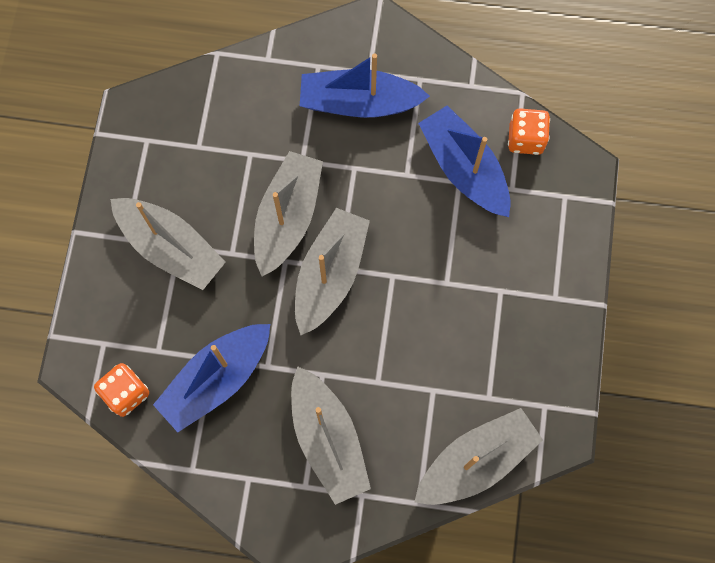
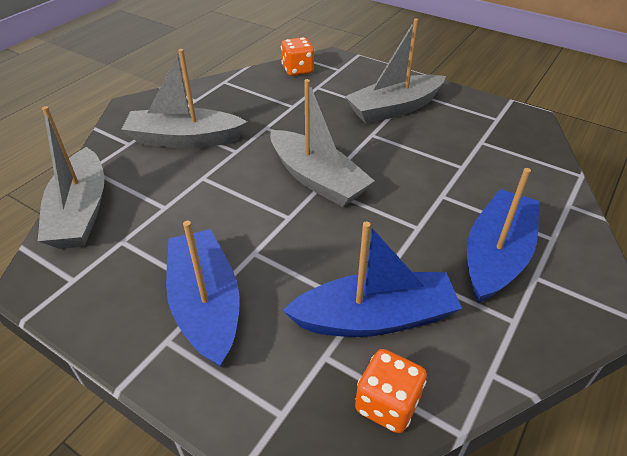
camera: 115 degrees right, 30 degrees down
blue boat [153,324,270,432] -> blue boat moved to [166,221,240,368]
grey boat [254,151,323,276] -> none

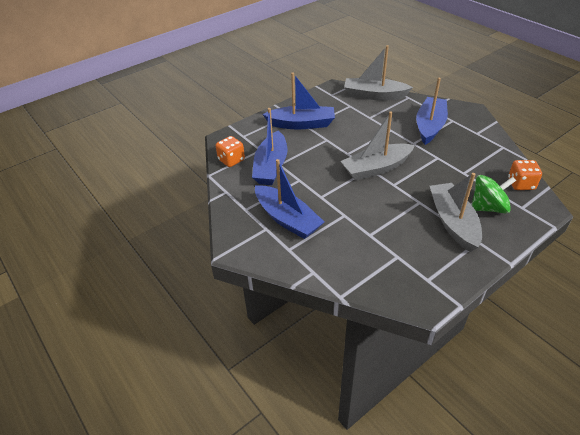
camera: 110 degrees right, 0 degrees up
grey boat [121,49,247,148] -> blue boat [416,78,448,145]
none -> green spinning top [472,175,516,213]

